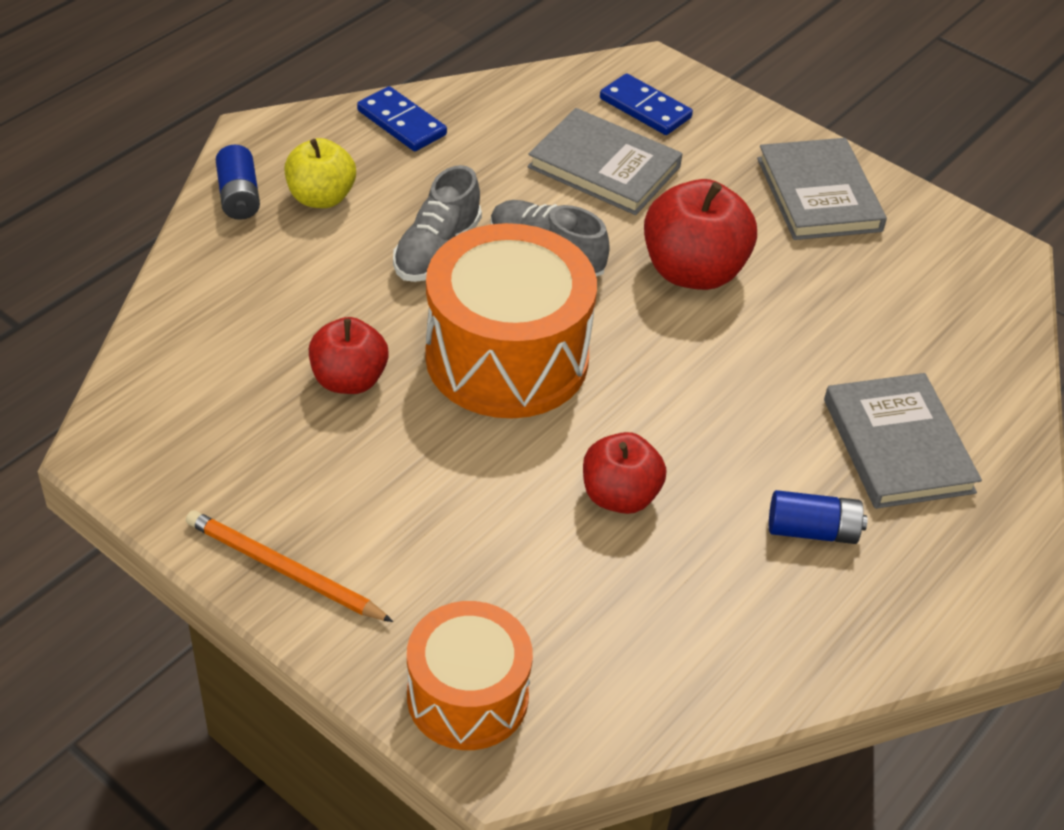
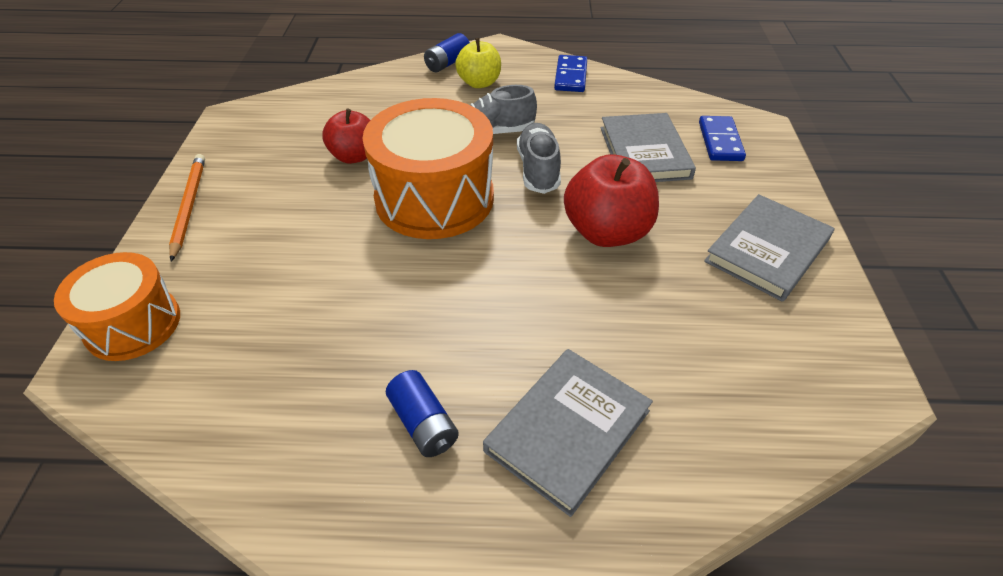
camera: 55 degrees right, 0 degrees up
red apple [583,432,666,514] -> none

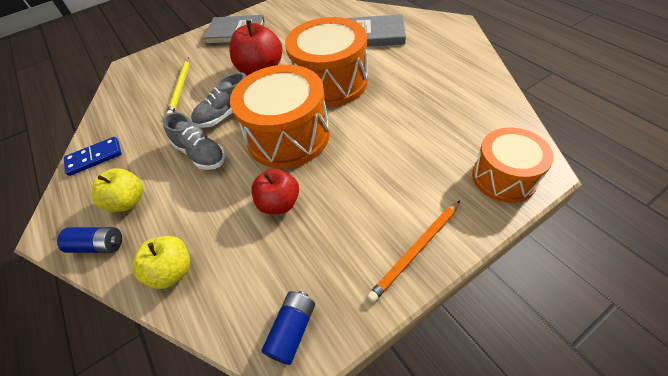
camera: 120 degrees left, 5 degrees up
blue battery [386,370,459,457] -> blue battery moved to [261,291,315,365]
grey book [601,113,696,182] -> yellow pencil [166,57,190,115]
blue domino [699,116,746,161] -> none
none -> yellow apple [132,236,190,289]
none -> orange drum [285,17,368,107]

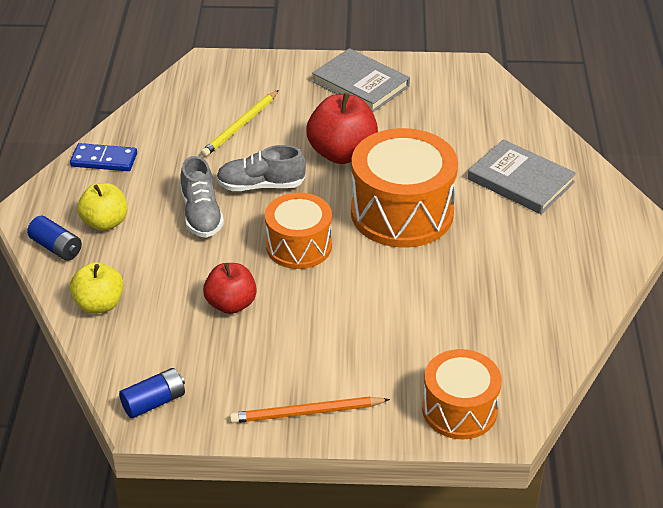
camera: 30 degrees right, 10 degrees down
orange drum [230,65,330,168] -> orange drum [265,192,332,269], size x0.62

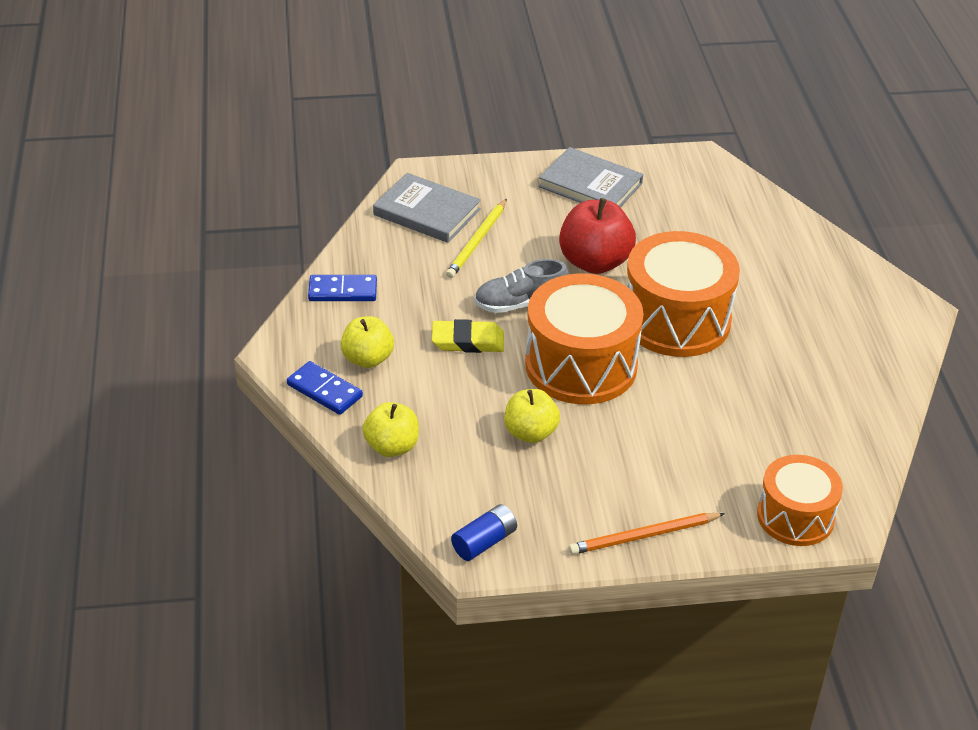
camera: 10 degrees left, 0 degrees up
blue battery [27,216,82,261] -> blue domino [287,361,363,415]
grey shoe [180,156,224,238] -> yellow eraser [432,319,504,353]
red apple [203,263,257,314] -> yellow apple [504,389,560,443]
orange drum [265,192,332,269] -> orange drum [525,274,644,404], size x1.61
grey book [468,139,576,214] -> grey book moved to [373,173,481,243]

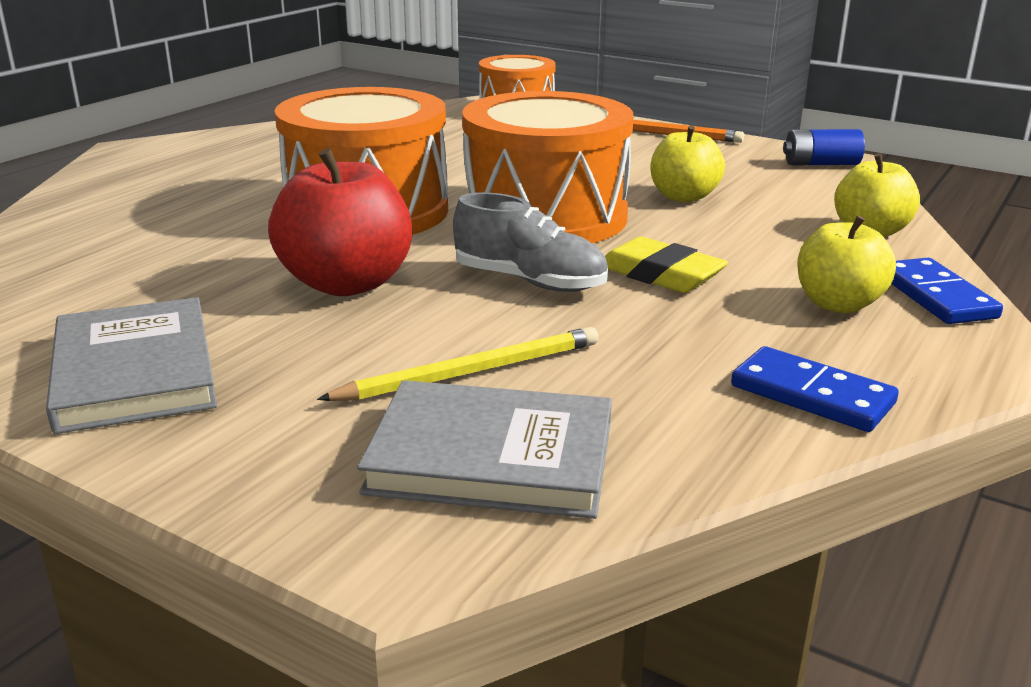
camera: 140 degrees left, 15 degrees down
grey book [373,173,481,243] -> grey book turned 60 degrees counterclockwise [357,380,612,519]

